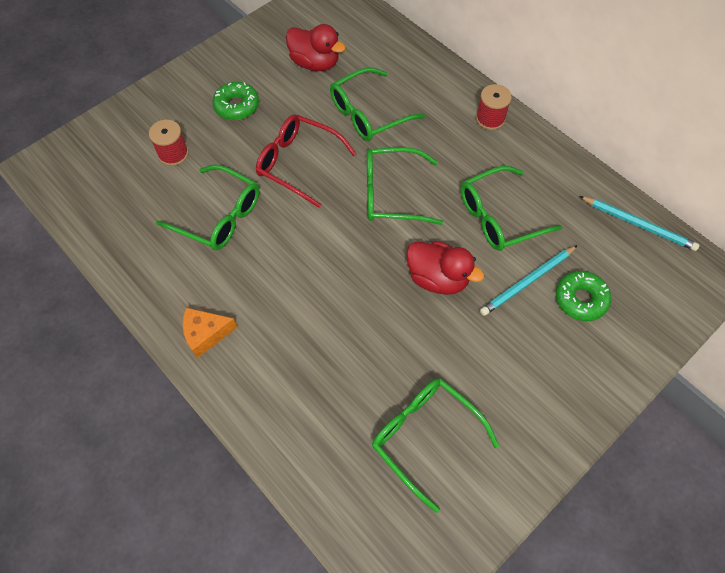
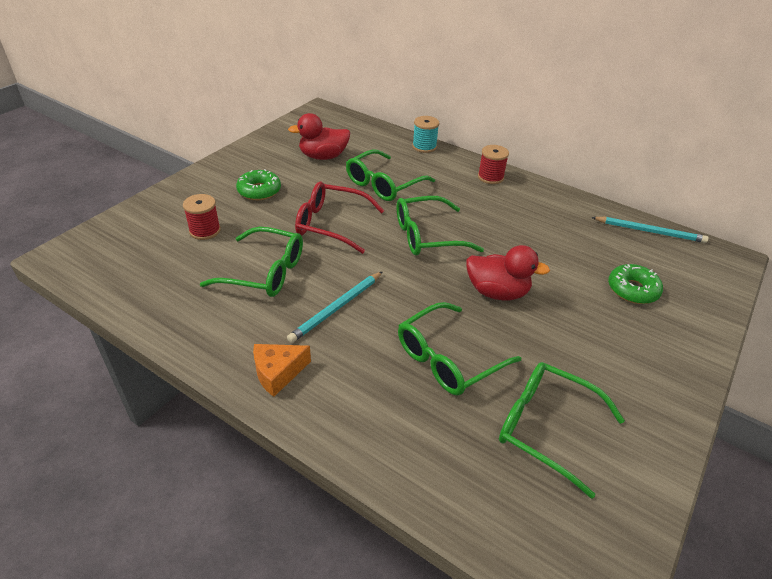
camera: 15 degrees left, 20 degrees down
red duck [286,24,346,71] -> red duck turned 150 degrees clockwise [288,113,350,160]
green glasses [461,166,562,251] -> green glasses moved to [398,302,521,396]
turquoise pencil [480,245,578,316] -> turquoise pencil moved to [287,271,383,343]
none -> turquoise spool [412,116,439,153]

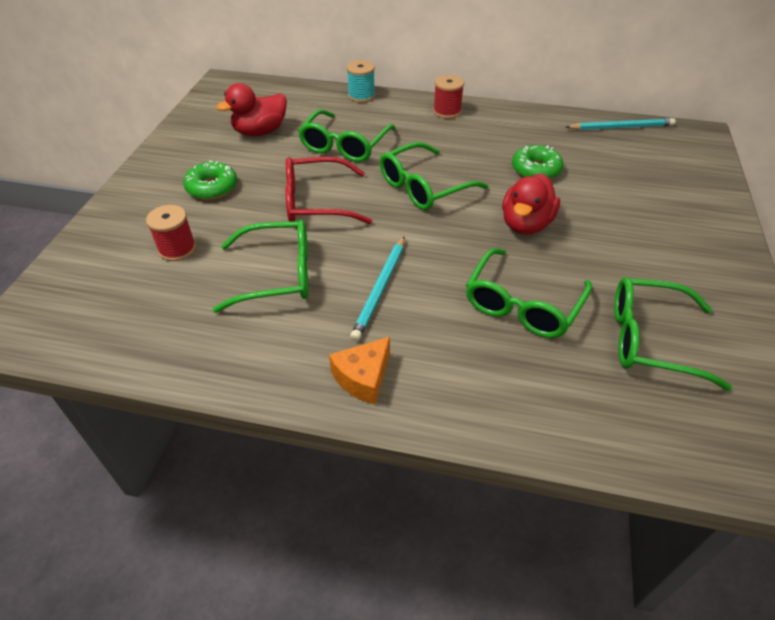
camera: 20 degrees left, 5 degrees up
red duck [466,245,550,300] -> red duck turned 120 degrees clockwise [502,174,560,235]
green donut [608,264,663,304] -> green donut moved to [512,145,564,179]

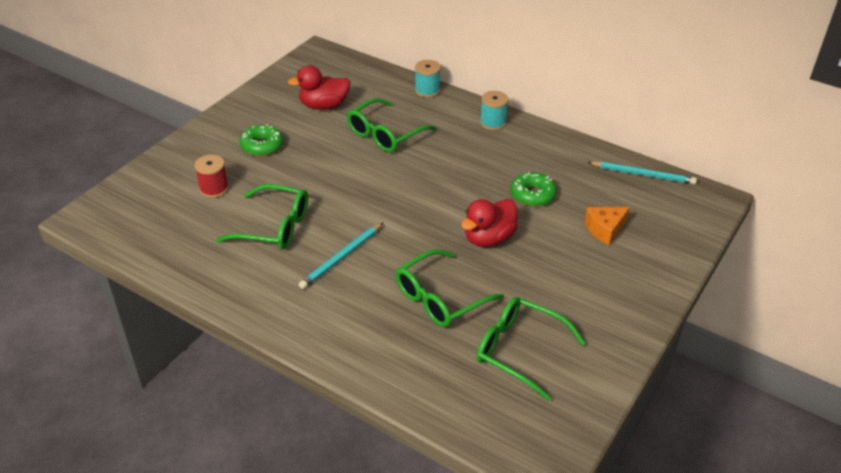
camera: 20 degrees right, 5 degrees down
red glasses [285,156,372,224] -> none
orange cheese [329,337,390,404] -> orange cheese moved to [585,207,630,245]
green glasses [380,142,488,210] -> none
red spool [433,75,464,119] -> turquoise spool [480,91,509,130]

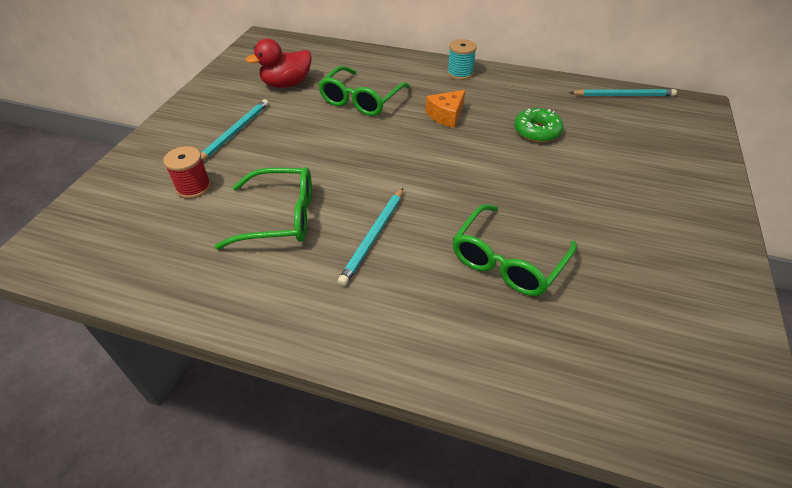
camera: 15 degrees left, 5 degrees up
green donut [240,124,283,156] -> turquoise pencil [201,99,269,161]
turquoise spool [415,60,441,98] -> none
red duck [461,199,518,247] -> none
green glasses [477,297,586,401] -> none
orange cheese [585,207,630,245] -> orange cheese moved to [426,90,465,128]

